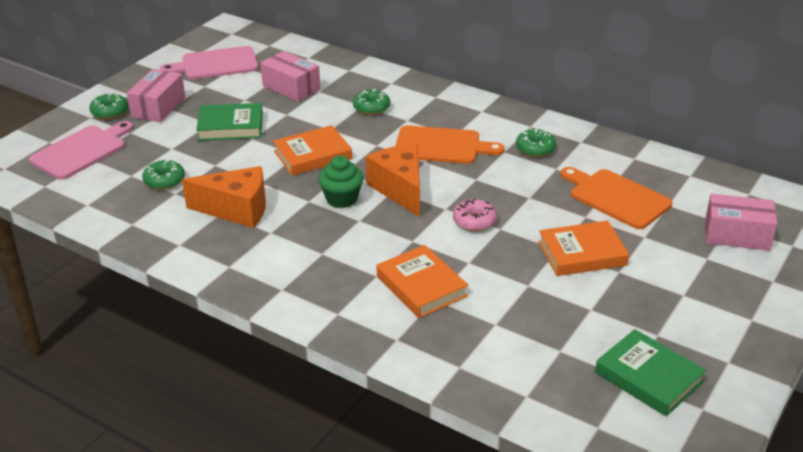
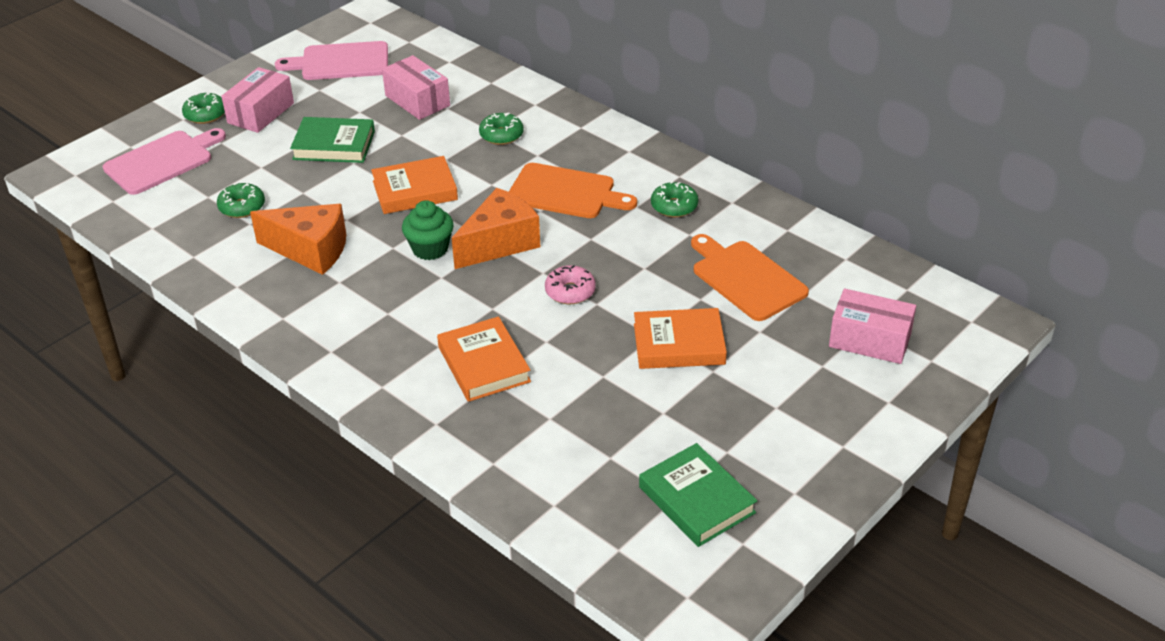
camera: 10 degrees right, 5 degrees up
orange cheese [366,144,420,217] -> orange cheese turned 60 degrees clockwise [452,188,540,269]

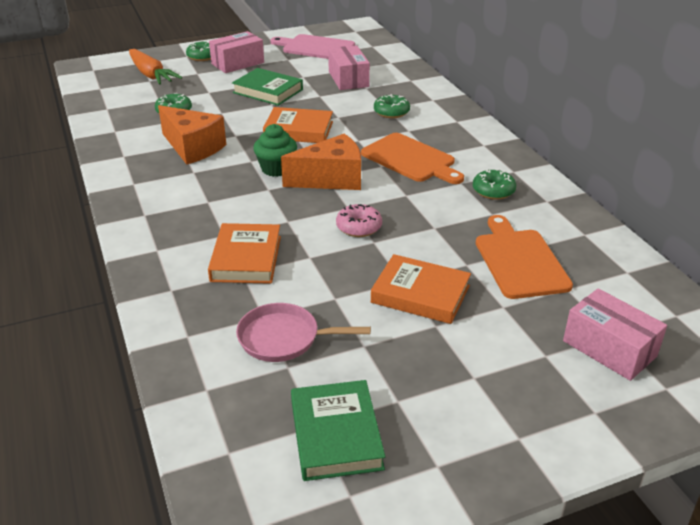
camera: 25 degrees right, 5 degrees down
pink cutting board [103,128,226,195] -> orange carrot [129,49,182,85]
none -> pink pan [236,303,371,362]

